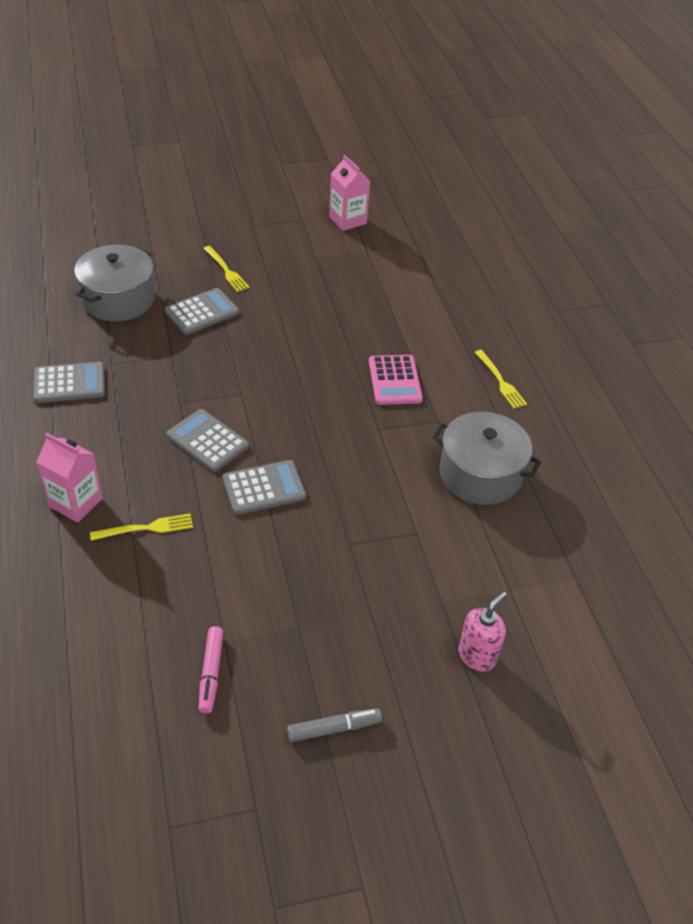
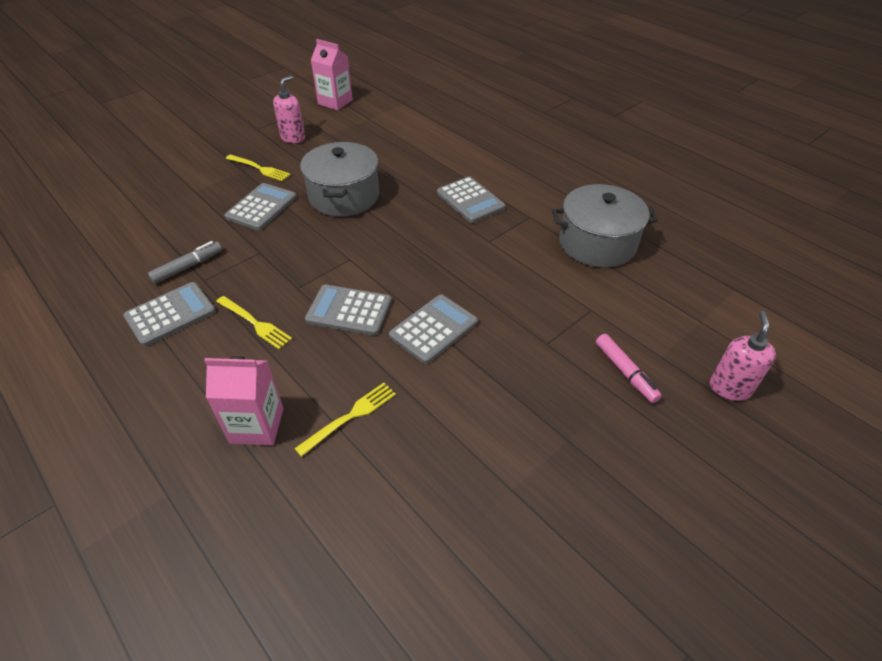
camera: 25 degrees left, 0 degrees up
grey pot [74,245,155,322] -> grey pot moved to [300,142,379,217]
pink marker [199,626,224,713] -> pink marker moved to [596,334,662,403]
grey marker [287,708,382,742] -> grey marker moved to [148,241,222,284]
pink calculator [369,355,423,405] -> grey calculator [437,176,505,223]
yellow fork [475,350,527,409] -> yellow fork moved to [216,296,292,349]
none -> pink soap dispenser [273,76,305,143]

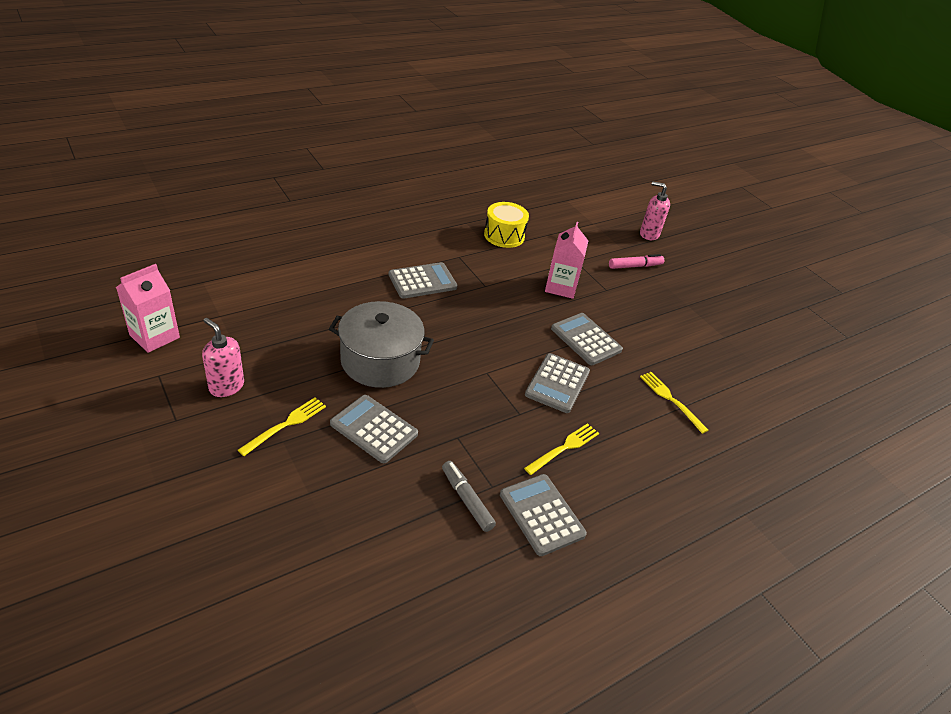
camera: 85 degrees left, 5 degrees down
pink carton [204,356,283,445] -> pink carton moved to [545,222,588,299]
grey pot [552,184,658,268] -> yellow drum [484,202,529,248]

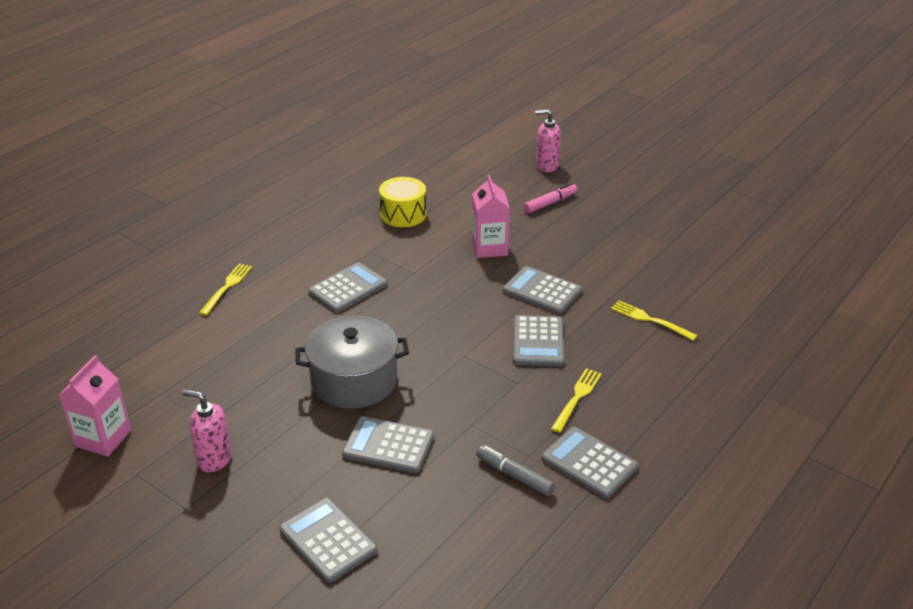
camera: 15 degrees left, 5 degrees down
yellow fork [238,397,326,456] -> yellow fork moved to [199,263,252,315]
none -> grey calculator [279,498,377,583]

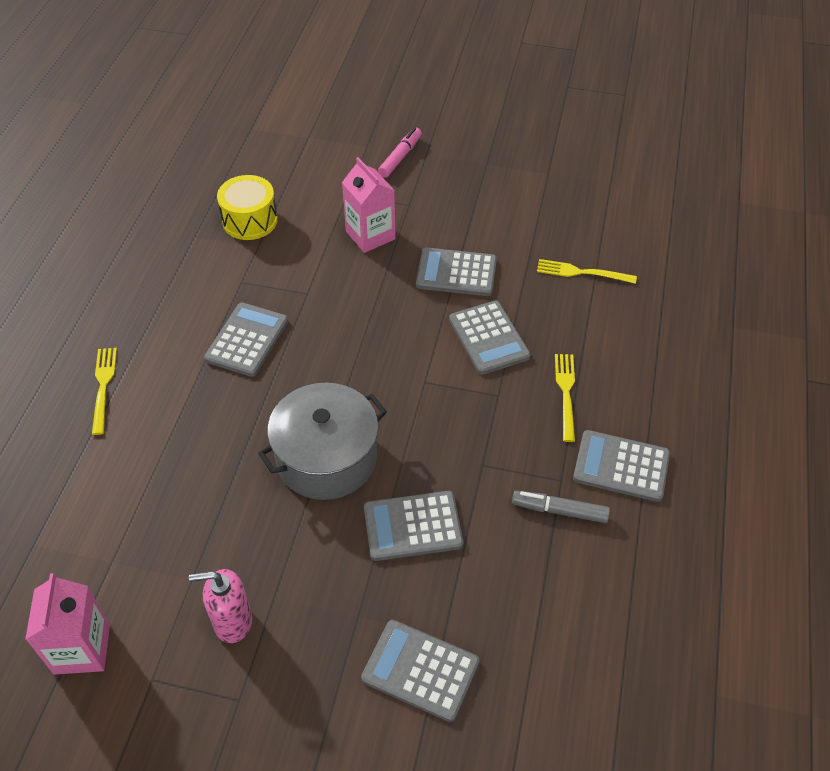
camera: 25 degrees left, 15 degrees up
pink soap dispenser [535,109,561,172] -> none

